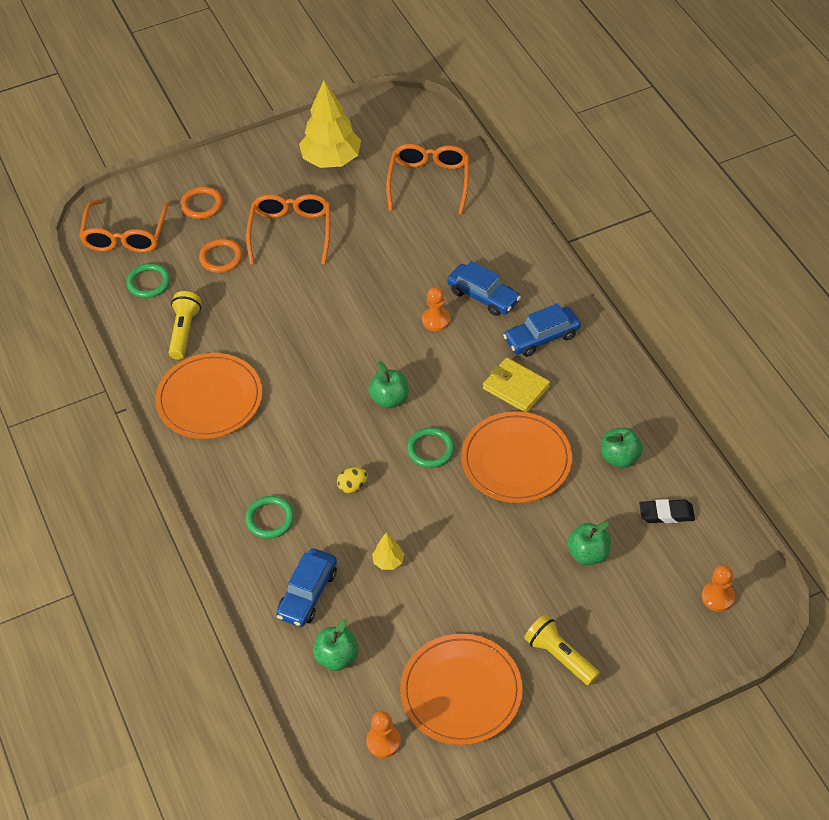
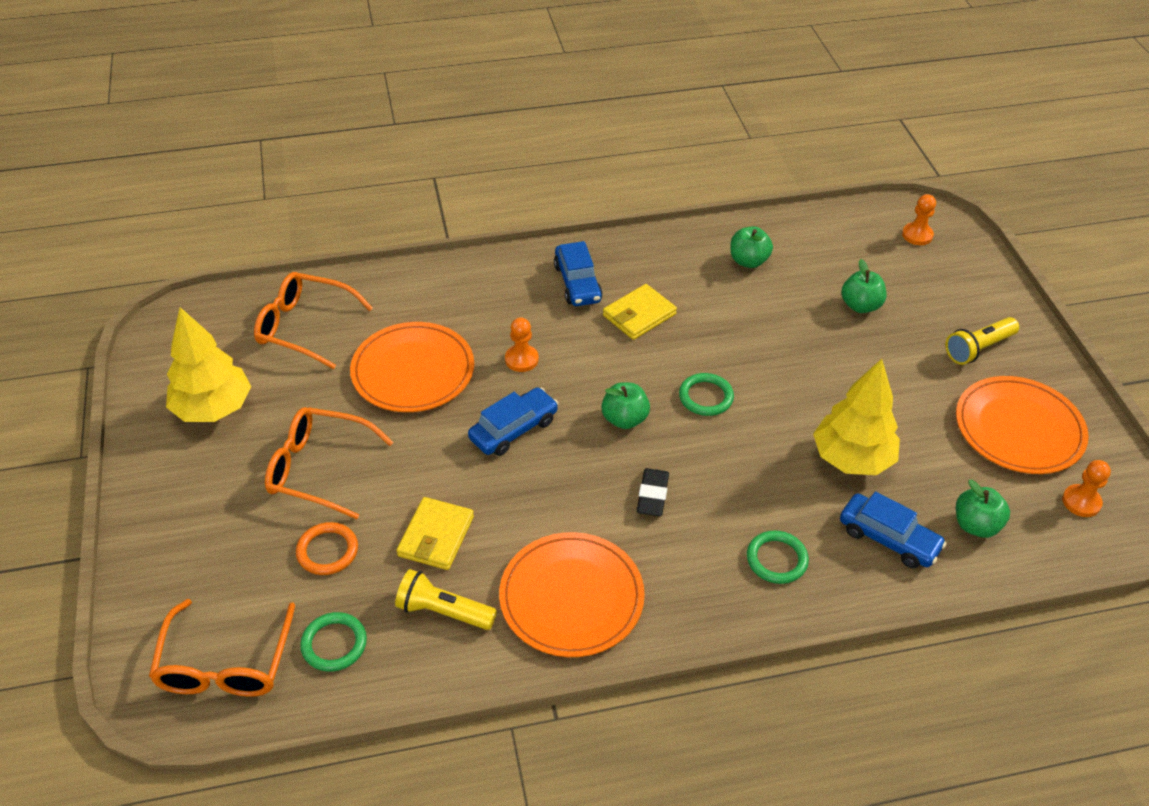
camera: 80 degrees left, 5 degrees down
orange glasses [79,199,169,253] -> orange glasses turned 75 degrees clockwise [149,599,295,697]
orange ring [180,186,223,219] -> none
yellow egg [337,467,368,493] -> none
yellow tree [372,532,404,570] -> yellow tree [813,359,900,475], size x2.32
blue car [447,261,521,316] -> blue car moved to [468,387,559,456]
orange plate [461,411,572,503] -> orange plate moved to [350,322,474,412]
black eraser [639,499,695,523] -> black eraser moved to [637,468,669,516]
none -> yellow wallet [396,497,474,570]

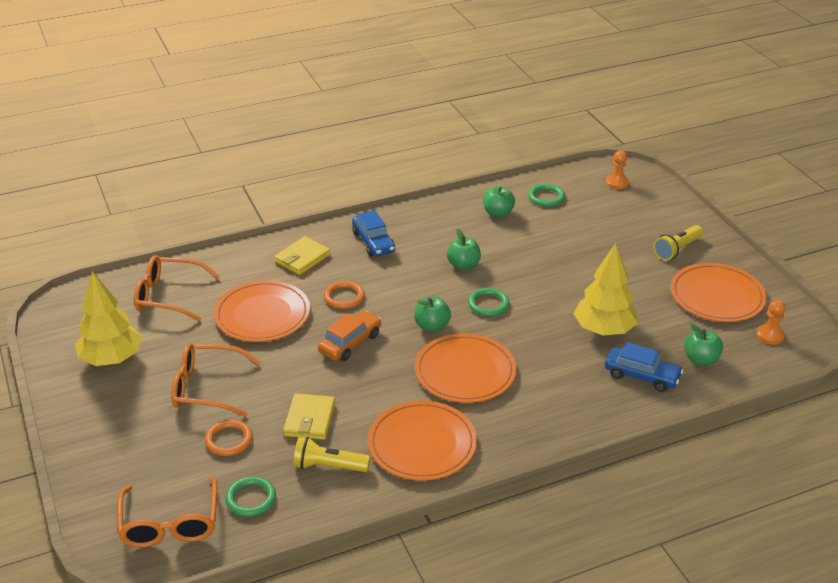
camera: 10 degrees left, 10 degrees down
blue car [468,387,559,456] -> orange car [318,311,381,361]
orange pawn [505,317,539,372] -> orange ring [324,281,365,309]
yellow wallet [603,284,677,340] -> yellow wallet moved to [274,236,331,275]
black eraser [637,468,669,516] -> orange plate [415,333,517,403]
green ring [747,531,809,584] -> green ring moved to [528,184,565,207]
green apple [841,259,887,313] -> green apple moved to [447,229,481,270]

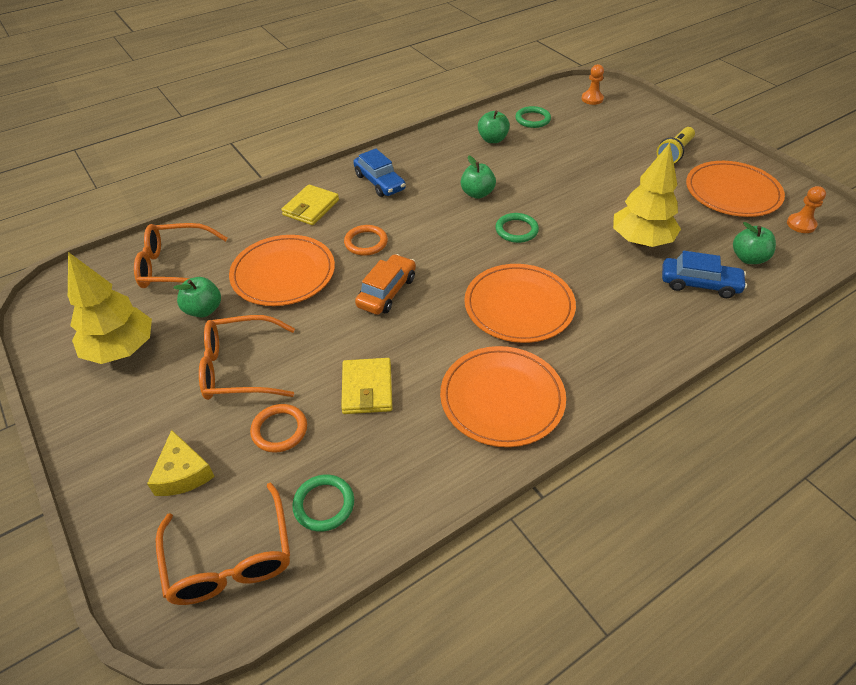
camera: 10 degrees left, 10 degrees up
yellow flashlight [293,436,370,472] -> none
green apple [414,296,451,332] -> green apple moved to [173,277,221,318]
none -> yellow cheese [147,430,215,496]

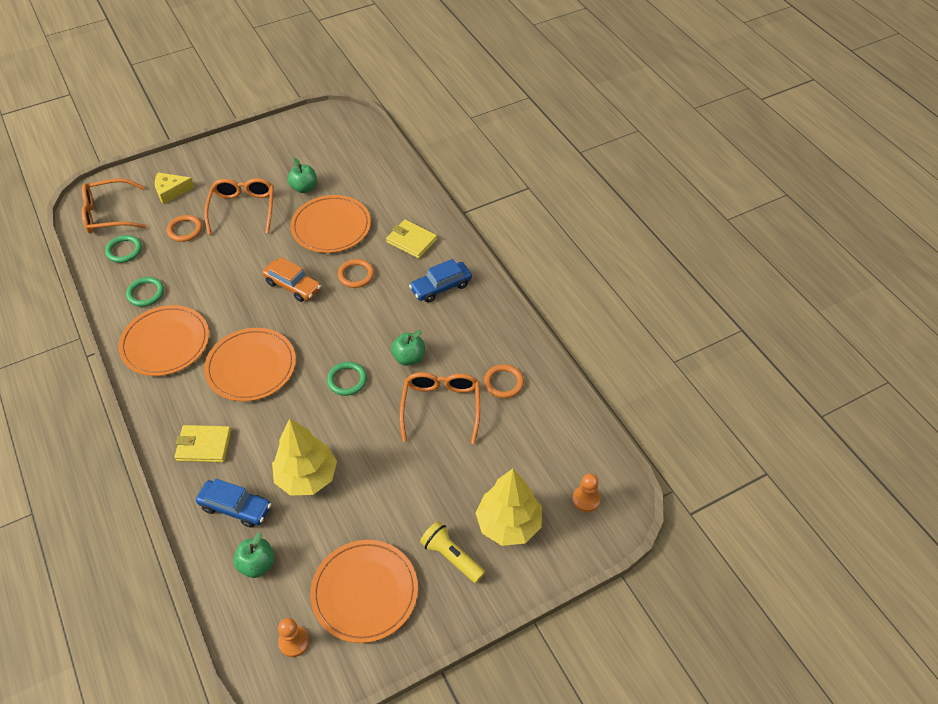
camera: 95 degrees right, 5 degrees up
yellow tree [68,252,152,364] -> yellow tree moved to [475,469,542,546]
orange glasses [134,223,228,288] -> orange glasses moved to [400,372,480,444]
yellow wallet [341,358,393,414] -> yellow wallet moved to [175,425,231,463]
green apple [478,110,510,143] -> orange ring [484,364,524,398]
green ring [515,106,551,128] -> green ring moved to [126,277,164,307]
blue car [662,251,747,298] -> blue car turned 90 degrees counterclockwise [196,479,271,528]

